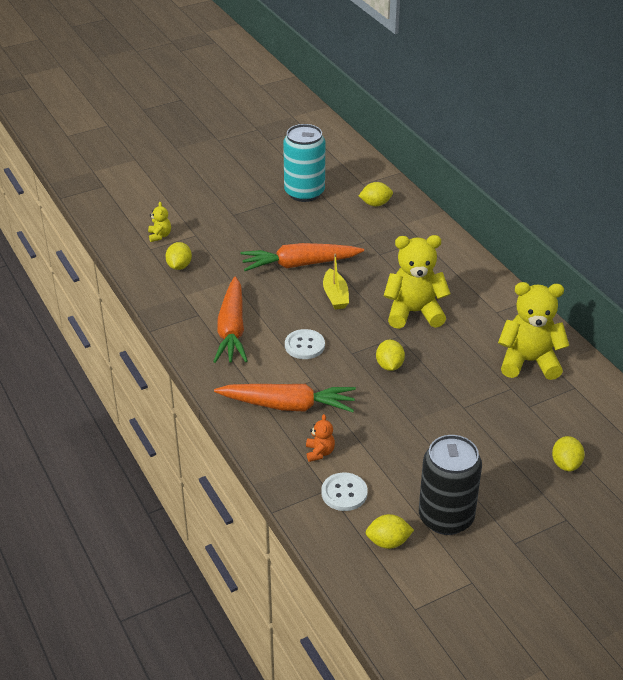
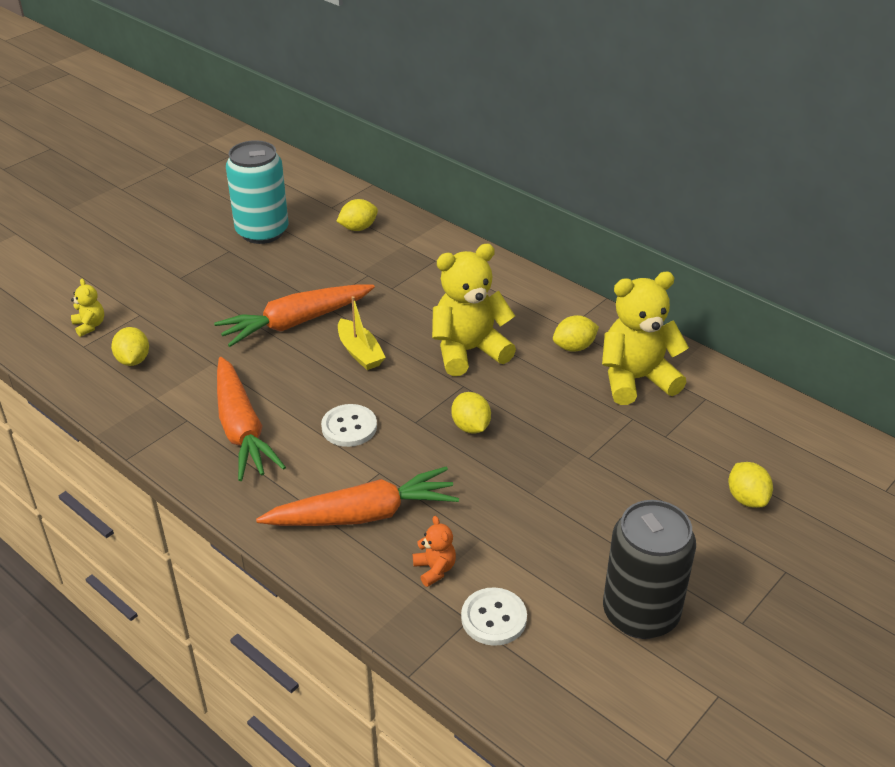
camera: 20 degrees left, 0 degrees up
yellow lemon [365,514,414,549] -> yellow lemon moved to [553,315,599,352]

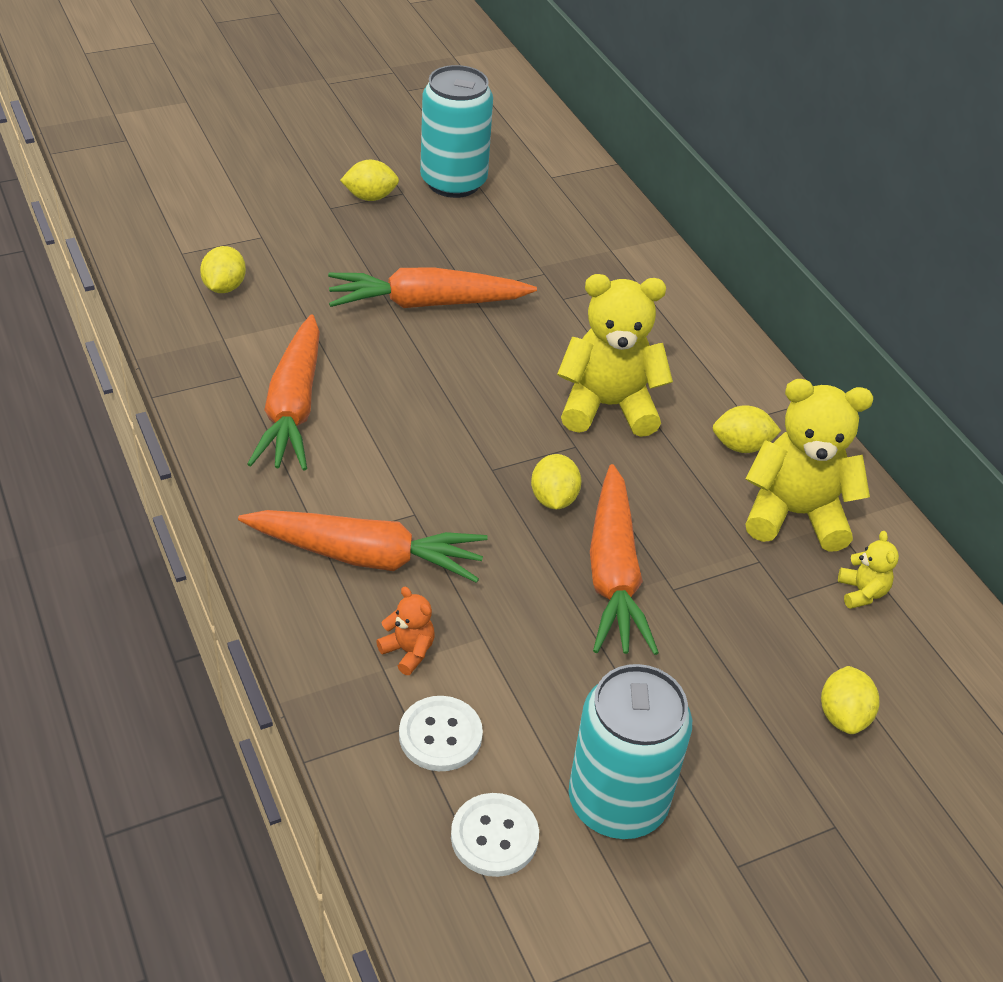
camera: 20 degrees right, 5 degrees up
yellow teddy bear [71,279,104,337] -> yellow teddy bear moved to [838,531,899,609]
white button [321,404,377,447] -> white button moved to [451,793,539,877]
yellow lemon [336,199,378,231] -> yellow lemon moved to [340,160,399,201]
yellow boat [338,296,386,370] -> none
orange teddy bear [413,516,456,587] -> orange teddy bear turned 45 degrees counterclockwise [376,587,434,675]
black can [603,500,696,639] -> turquoise can [569,664,692,839]
none -> orange carrot [590,464,659,655]

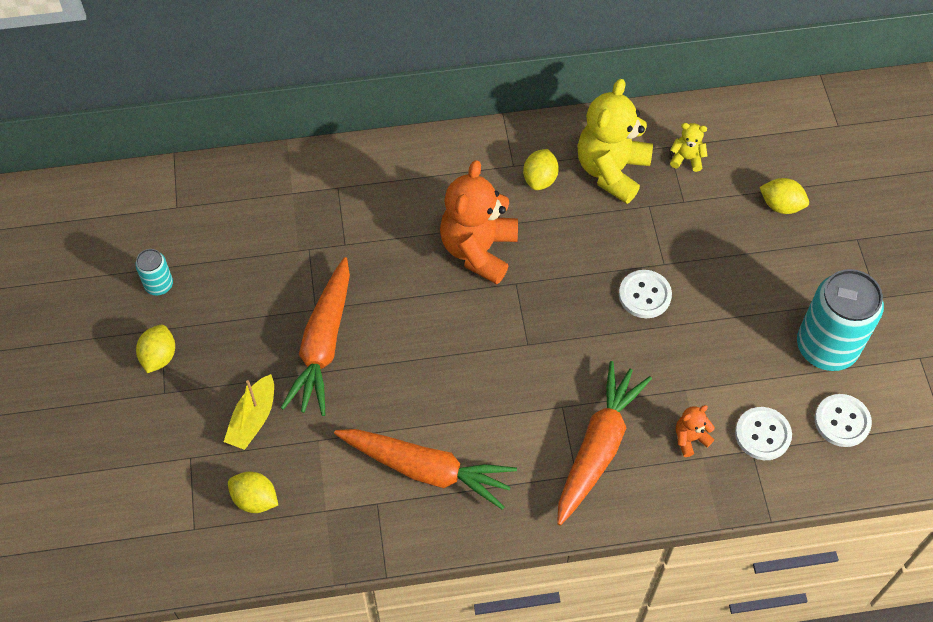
camera: 70 degrees left, 15 degrees up
turquoise can [420,65,493,198] -> turquoise can [135,249,173,295], size x0.47
yellow lemon [531,454,582,509] -> none
yellow teddy bear [557,274,673,437] -> orange teddy bear [440,160,518,284]
orange carrot [590,464,659,655] -> white button [619,270,672,318]
none -> yellow boat [224,374,274,450]

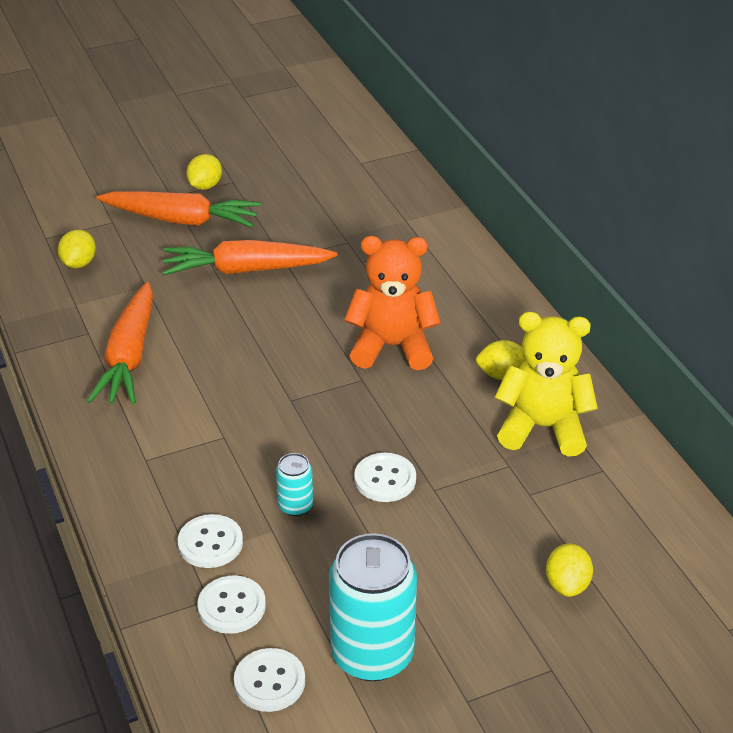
camera: 75 degrees right, 20 degrees down
turquoise can [135,249,173,295] -> turquoise can moved to [276,453,313,516]
yellow lemon [136,325,175,373] -> yellow lemon turned 60 degrees counterclockwise [186,154,222,190]
yellow boat [224,374,274,450] -> none
orange carrot [557,361,652,526] -> orange carrot moved to [96,191,261,227]
yellow teddy bear [670,123,707,172] -> none
orange teddy bear [676,405,715,457] -> white button [178,514,243,568]

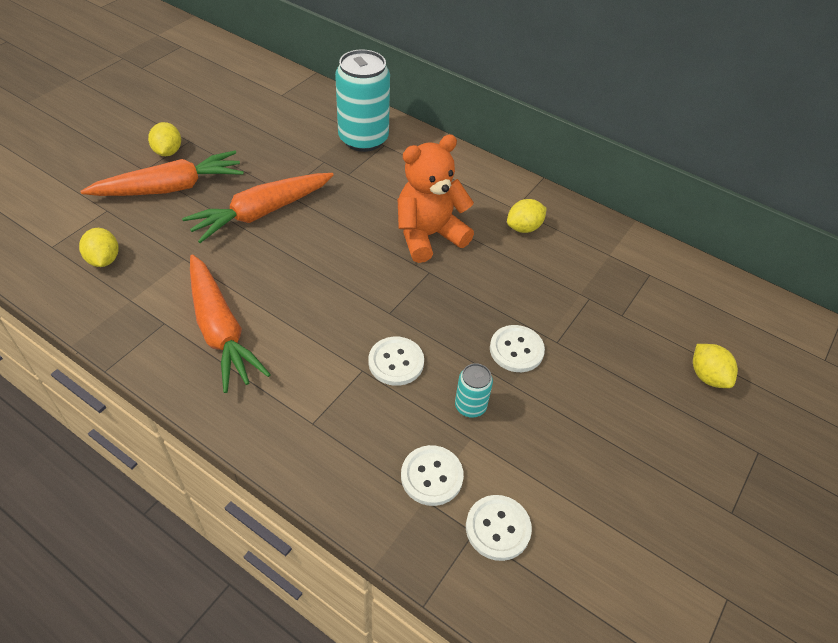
camera: 35 degrees left, 10 degrees up
white button [234,648,305,712] -> white button moved to [369,337,424,386]
turquoise can [329,533,417,681] -> turquoise can moved to [335,49,390,152]
yellow teddy bear [495,312,598,457] -> none

